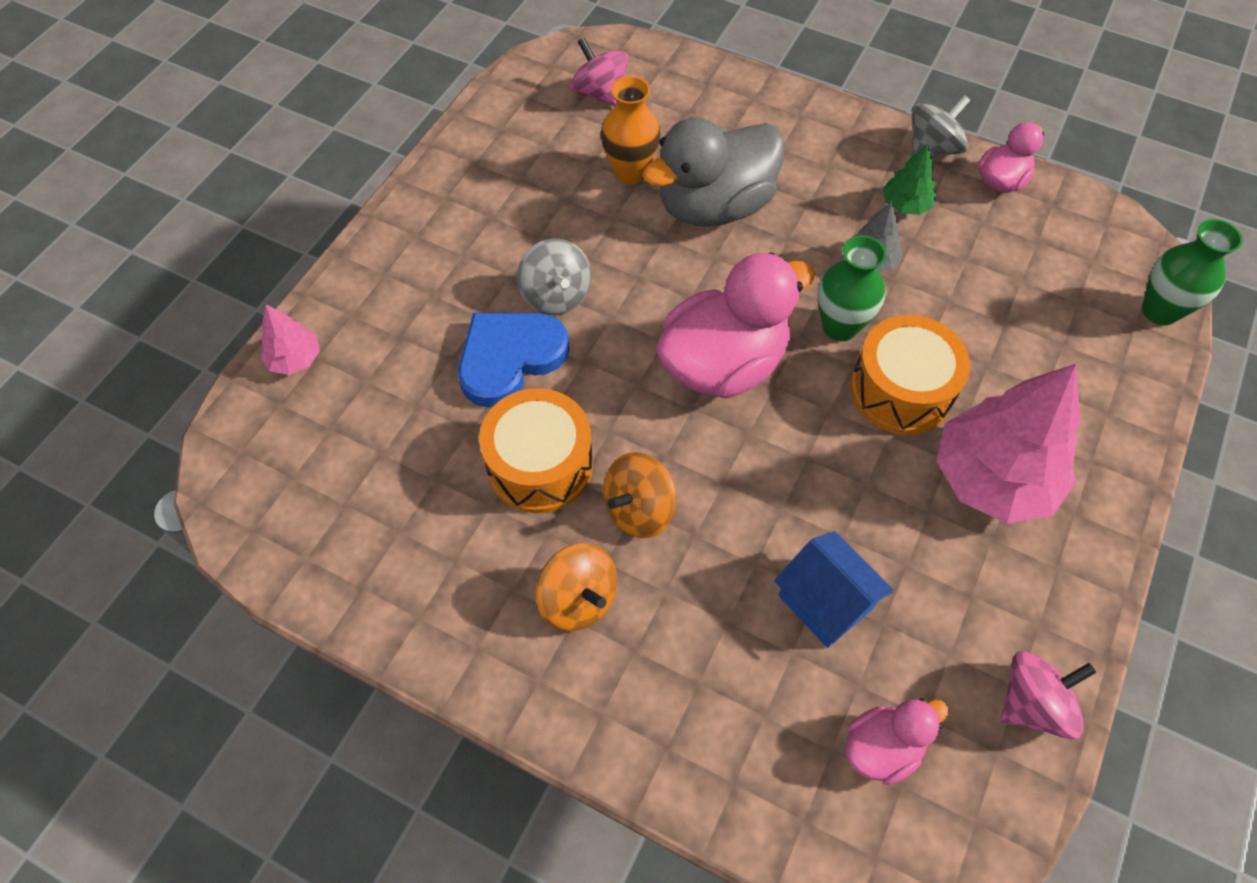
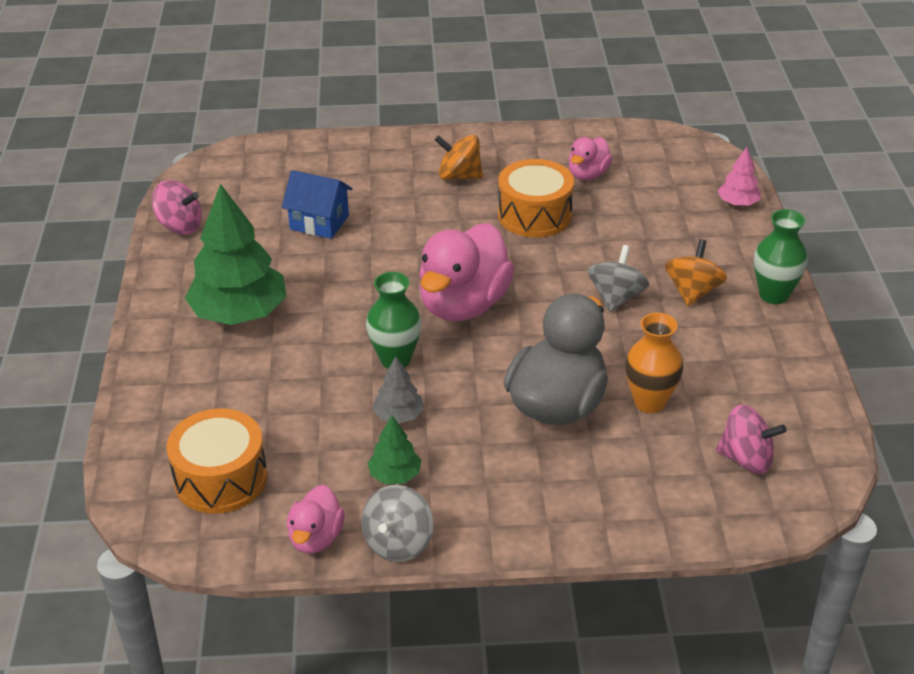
camera: 150 degrees right, 20 degrees down
blue heart [458,313,569,408] -> none
grey spinning top [517,238,592,315] -> grey spinning top turned 75 degrees clockwise [588,245,649,312]
orange spinning top [603,452,677,538] -> orange spinning top moved to [665,239,727,306]
pink duck [846,698,949,785] -> pink duck moved to [569,137,613,180]
orange drum [850,315,970,435] -> orange drum moved to [167,408,268,514]
pink tree [936,364,1080,524] -> green tree [185,184,286,325]
pink spinning top [1001,651,1096,739] -> pink spinning top turned 105 degrees counterclockwise [152,180,202,235]
green vase [1142,219,1243,325] -> green vase moved to [754,209,808,304]

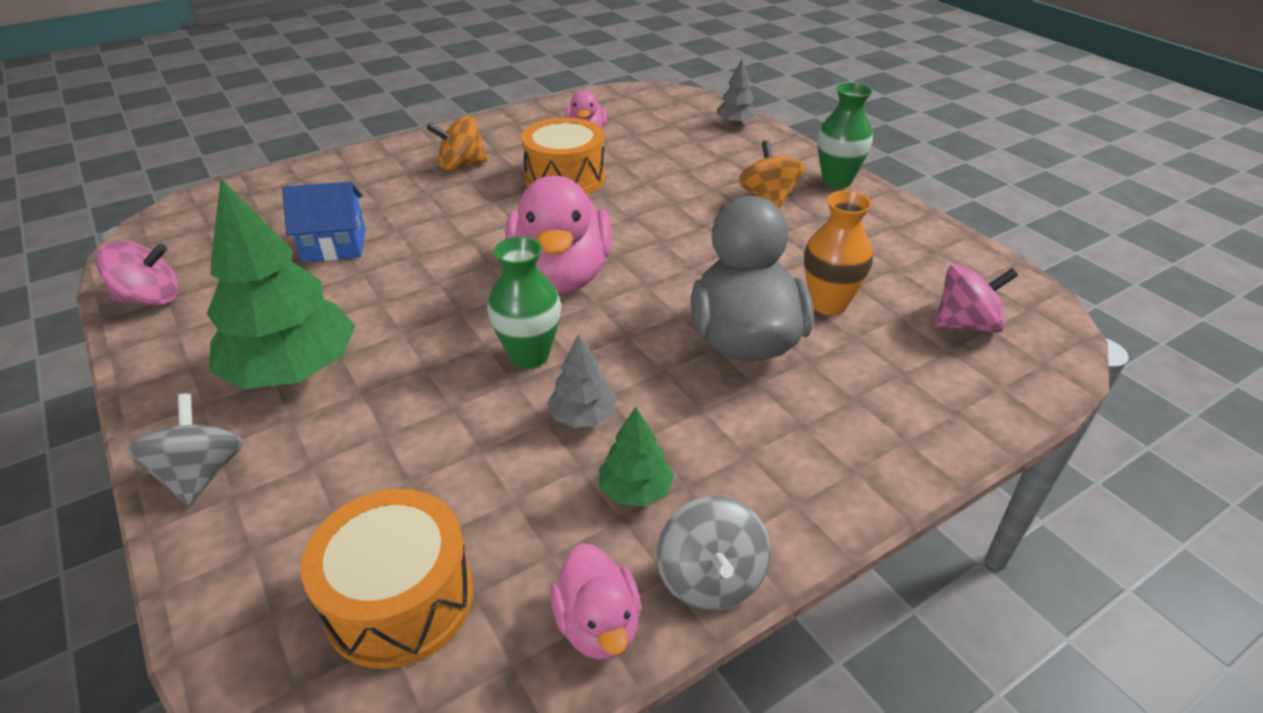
camera: 30 degrees left, 0 degrees up
grey spinning top [588,245,649,312] -> grey spinning top moved to [126,394,243,506]
pink tree [718,147,761,206] -> grey tree [717,59,758,126]

